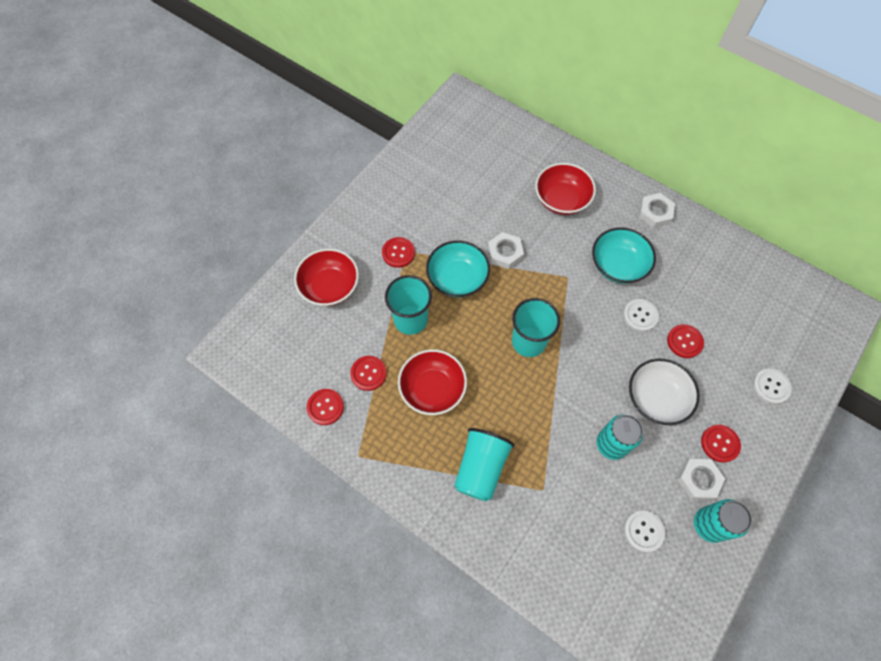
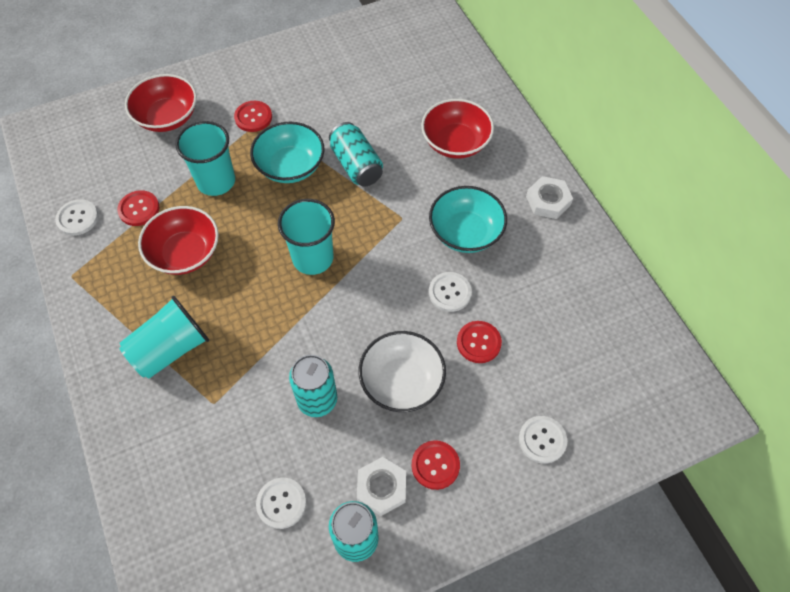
camera: 30 degrees right, 5 degrees down
red button [307,389,344,425] -> white button [55,199,99,236]
white nut [488,232,524,269] -> turquoise can [329,122,383,187]

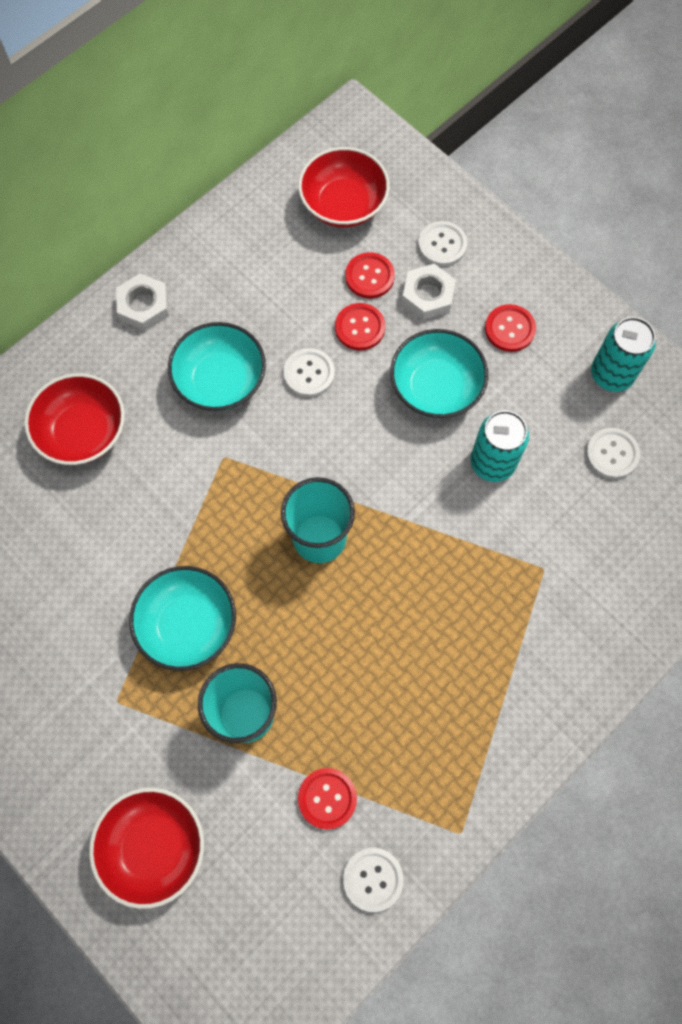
camera: 110 degrees left, 10 degrees up
turquoise cup [119,296,209,379] -> none
red bowl [138,206,219,275] -> red bowl moved to [298,147,390,227]
red button [234,101,272,132] -> red button moved to [345,253,395,298]
turquoise can [329,122,383,187] -> none
white nut [357,457,406,516] -> white nut moved to [402,264,456,320]
white bowl [359,331,446,412] -> turquoise bowl [390,329,488,418]

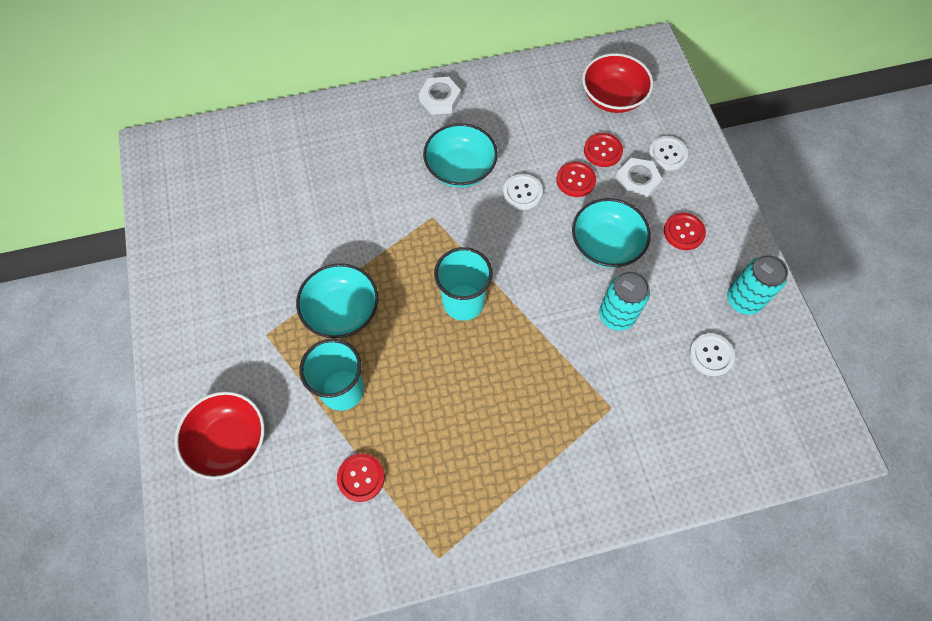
camera: 30 degrees right, 5 degrees down
red bowl [24,373,125,465] -> none
white button [343,848,403,912] -> none

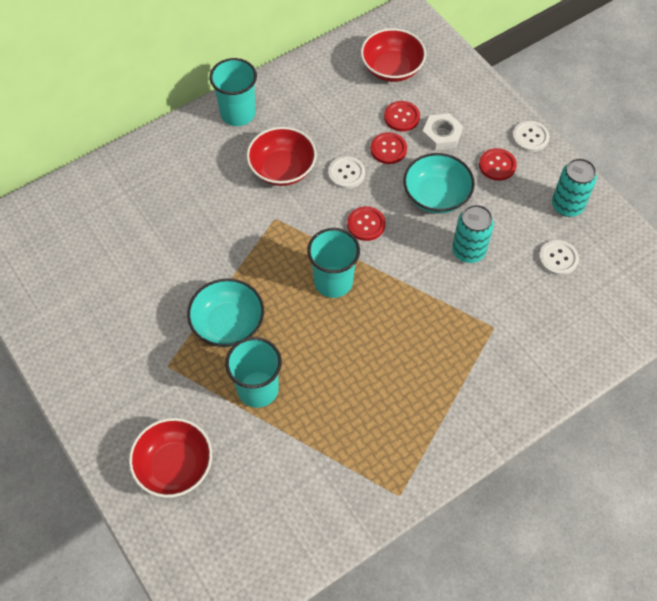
camera: 20 degrees left, 5 degrees down
red button [337,453,385,502] -> red button moved to [347,206,386,241]
white nut [419,77,461,115] -> turquoise cup [210,58,257,126]
turquoise bowl [423,123,498,187] -> red bowl [247,127,317,186]
white button [648,136,688,170] -> white button moved to [512,121,549,152]

